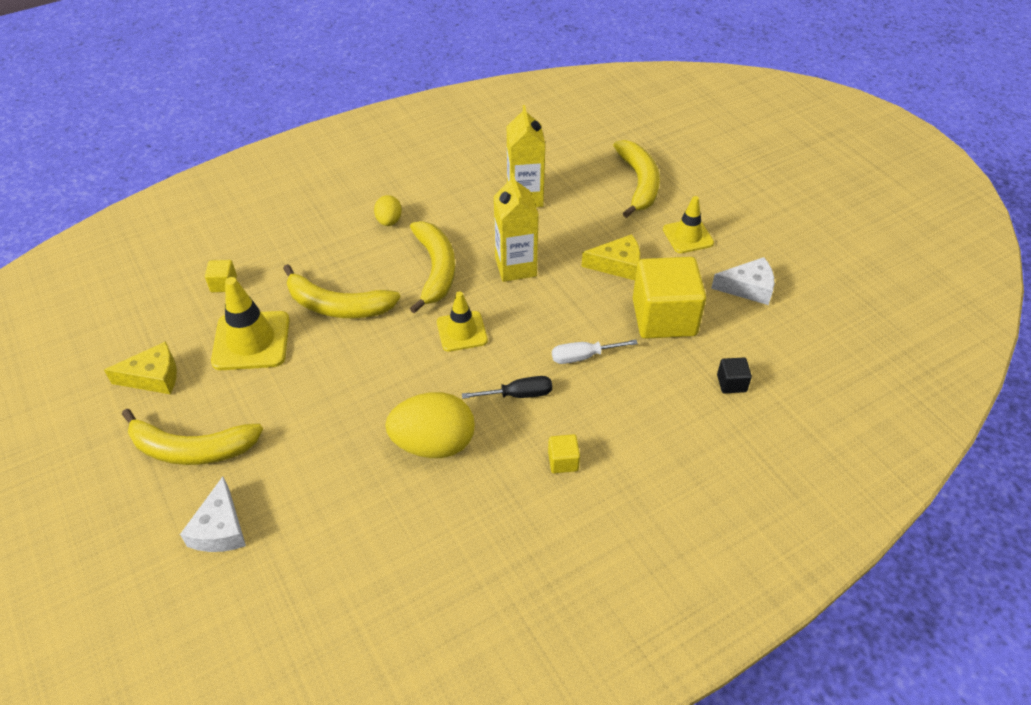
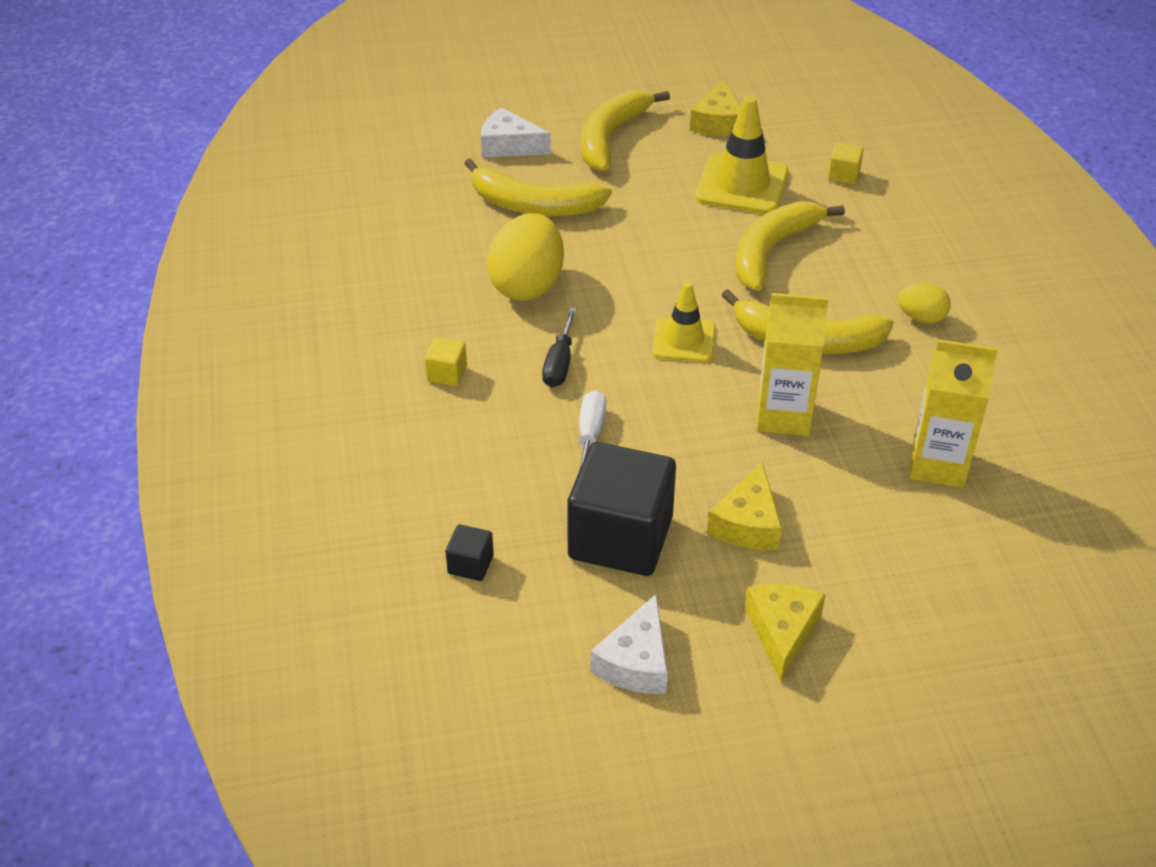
camera: 110 degrees right, 5 degrees down
yellow banana [613,140,660,218] -> yellow banana moved to [464,158,612,216]
yellow cube [633,257,706,339] -> black cube [567,442,676,576]
yellow traffic cone [663,196,714,253] -> yellow cheese [745,584,826,682]

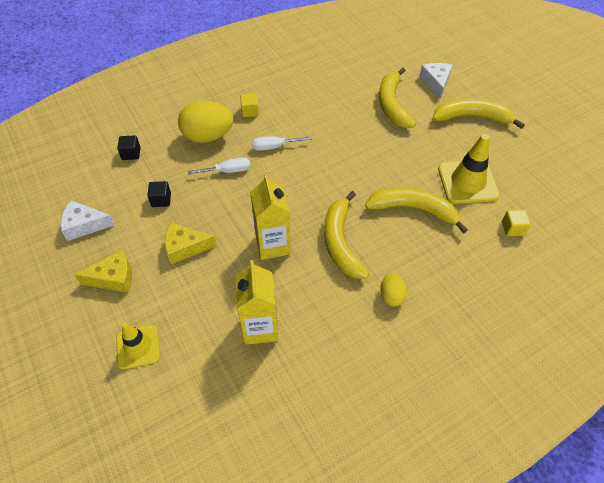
camera: 70 degrees right, 10 degrees up
yellow egg [487,213,564,301] -> yellow egg moved to [178,101,233,143]
black screwdriver [542,307,577,387] -> white screwdriver [252,136,312,151]
black cube [567,442,676,576] -> black cube [147,181,171,207], size x0.42
yellow traffic cone [653,282,716,362] -> yellow traffic cone moved to [116,322,160,370]
yellow cheese [690,79,741,136] -> none

